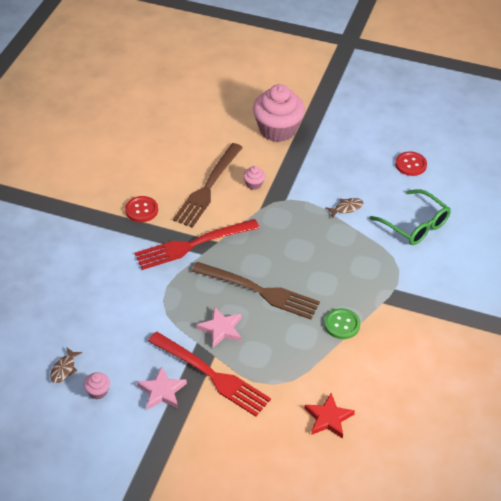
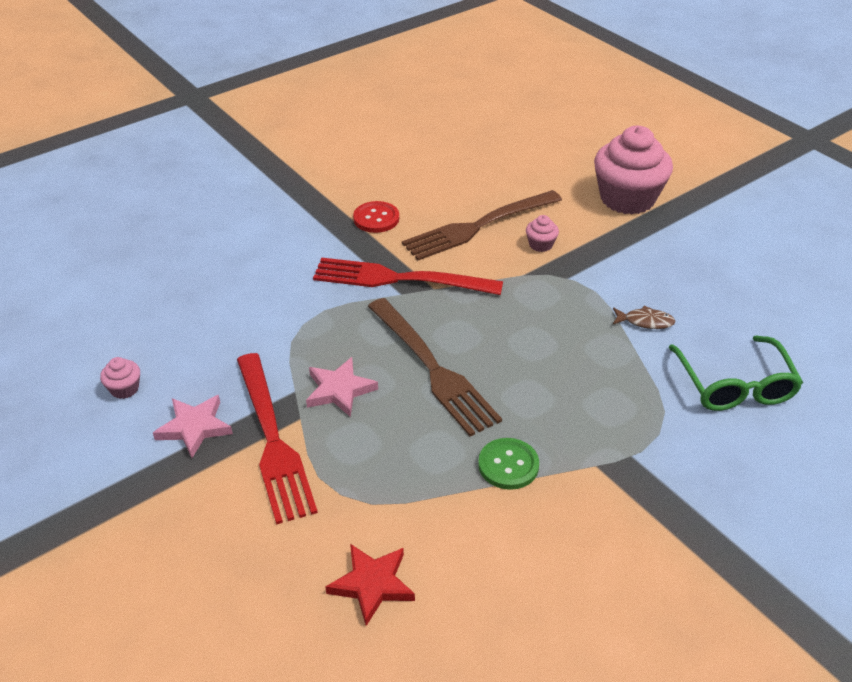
camera: 35 degrees right, 5 degrees down
brown fish [50,348,82,383] -> none
red button [395,151,427,176] -> none

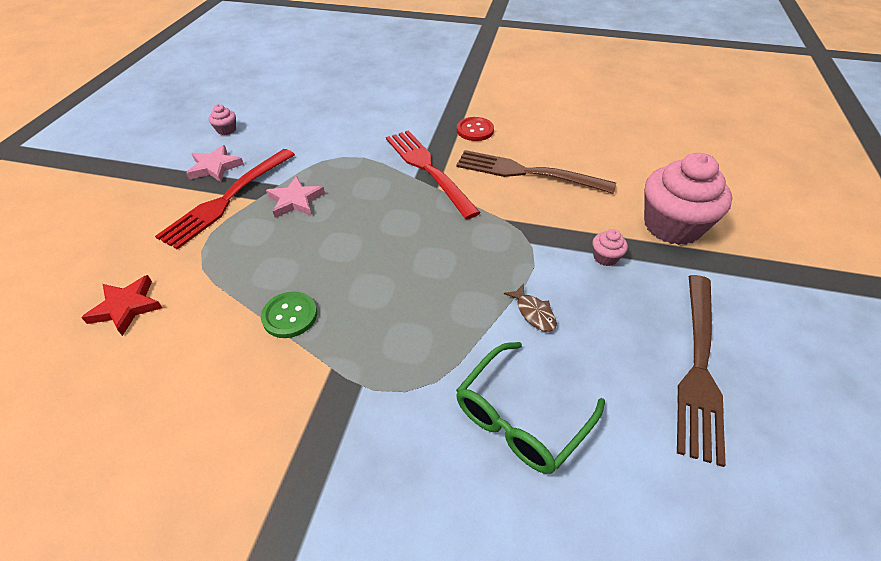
camera: 50 degrees right, 5 degrees up
brown fork [368,298,502,437] -> brown fork moved to [677,275,726,467]
pink cupcake [526,215,559,252] -> pink cupcake moved to [592,229,628,266]

